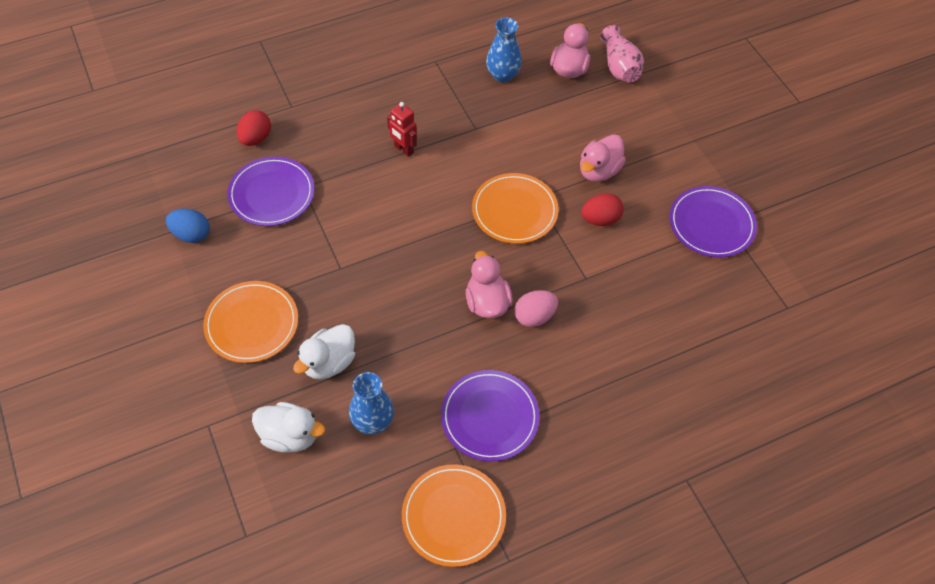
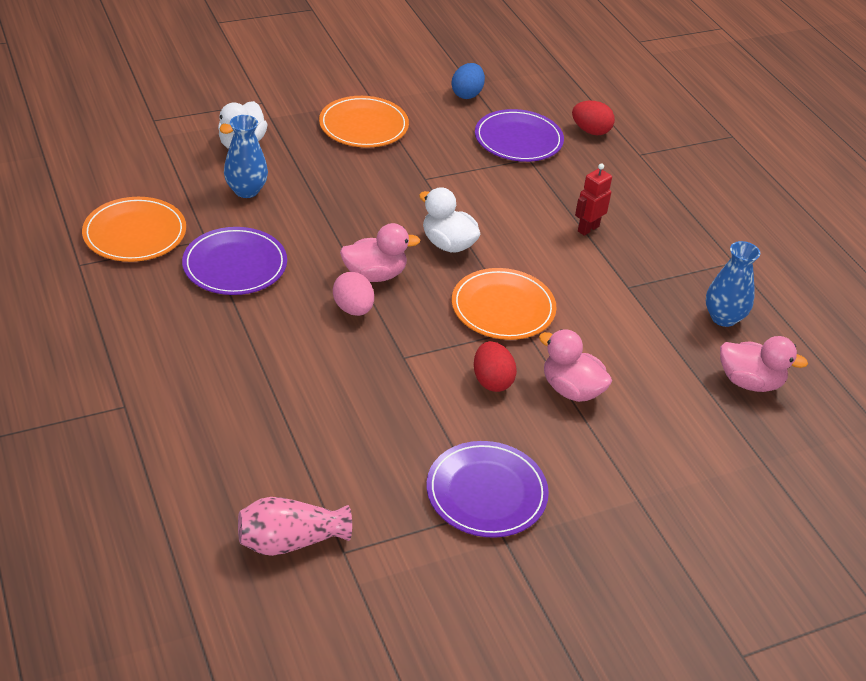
camera: 90 degrees right, 15 degrees down
white duck [293,324,355,380] -> white duck moved to [419,187,480,253]
pink vase [600,25,644,82] -> pink vase moved to [238,497,352,556]

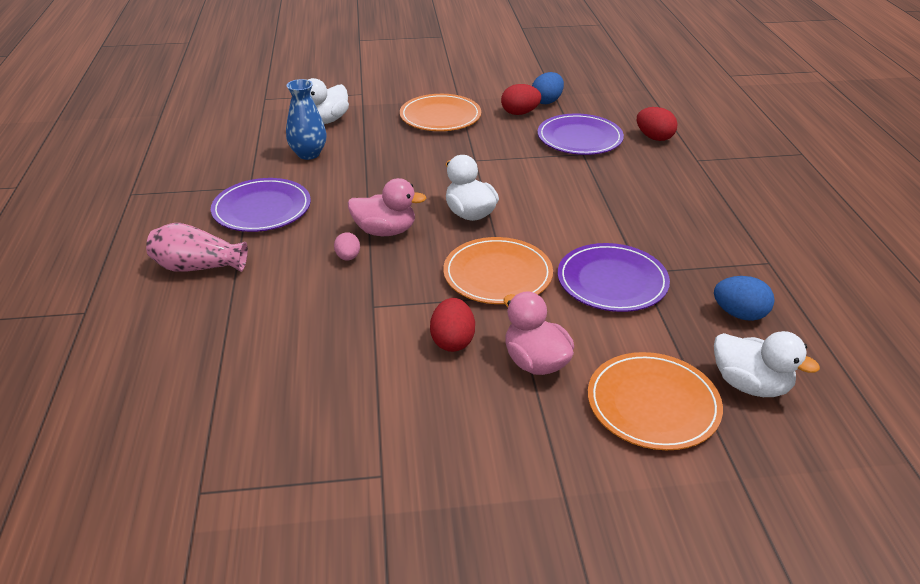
camera: 20 degrees right, 5 degrees down
orange plate [82,197,186,262] -> orange plate moved to [588,352,723,450]
pink vase [238,497,352,556] -> pink vase moved to [146,223,248,272]
pink egg [333,272,374,316] -> pink egg [334,232,360,261], size x0.66
purple plate [426,441,549,538] -> purple plate moved to [558,243,670,312]
red robot [575,163,612,236] -> none
blue vase [706,241,760,327] -> blue egg [714,276,775,321]
pink duck [720,336,808,392] -> white duck [714,331,820,397]
none -> red egg [501,84,541,115]

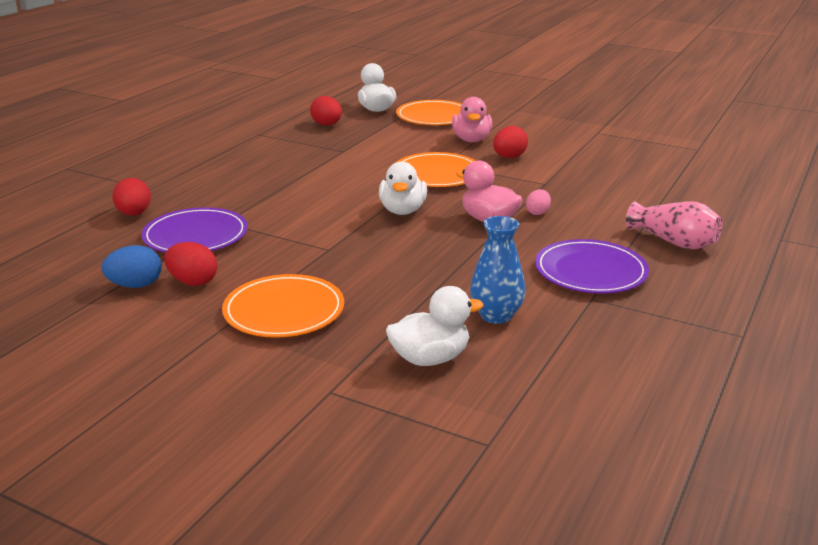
camera: 145 degrees left, 10 degrees down
purple plate [558,243,670,312] -> none
blue egg [714,276,775,321] -> red egg [310,96,342,125]

